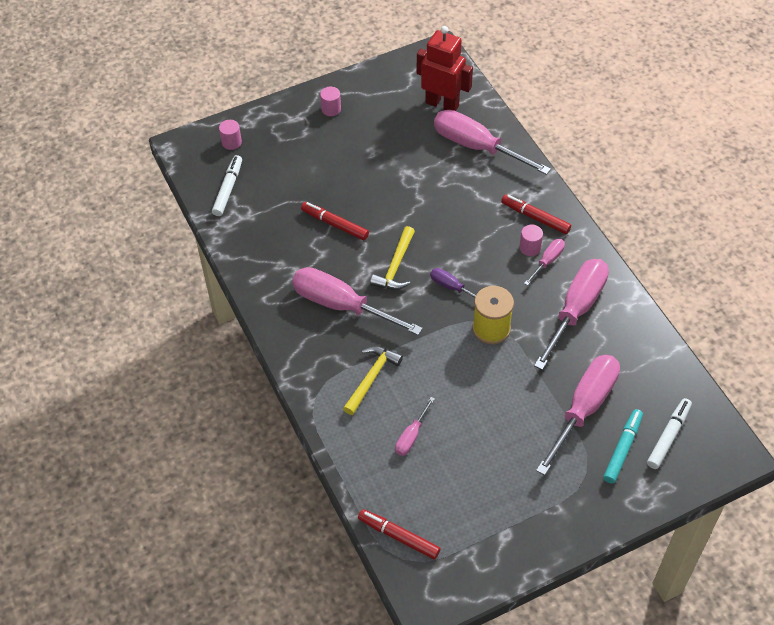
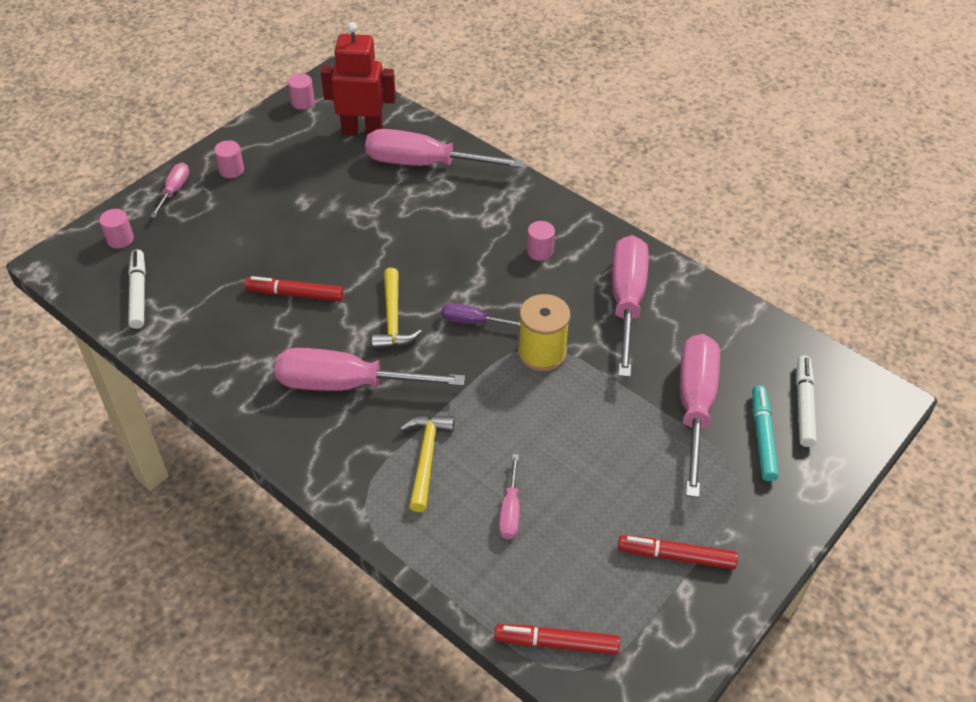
camera: 25 degrees left, 5 degrees down
red marker [501,194,571,234] -> red marker moved to [618,535,738,569]
pink screwdriver [524,239,565,286] -> pink screwdriver moved to [150,163,189,218]
none -> pink cylinder [288,73,315,110]

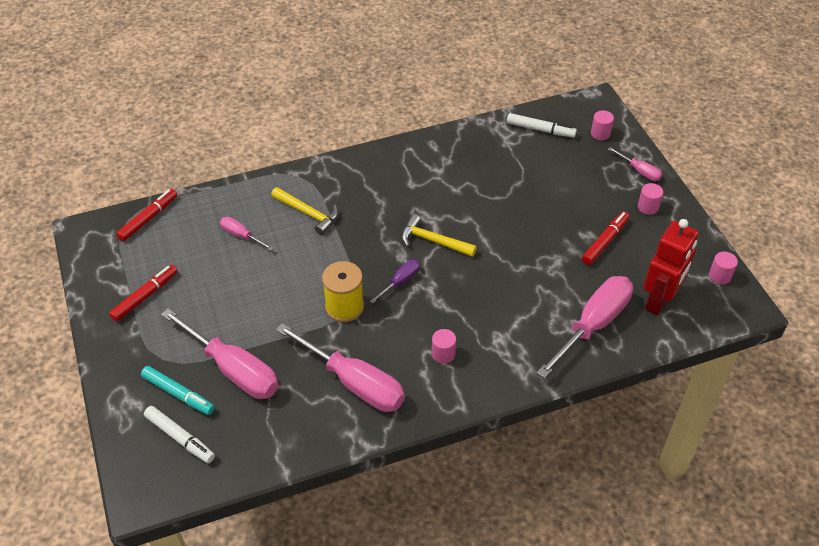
camera: 120 degrees right, 0 degrees up
red marker [245,276,343,301] -> red marker moved to [582,211,629,265]
pink screwdriver [274,348,465,391] -> none

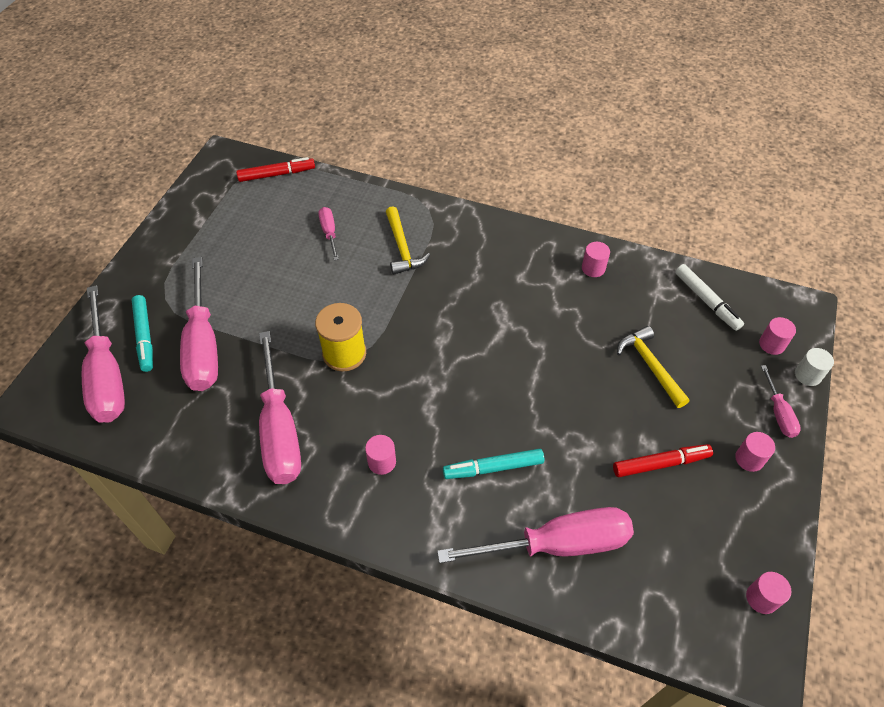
camera: 40 degrees right, 5 degrees up
red marker [109,265,177,322] -> none
white marker [144,406,215,463] -> pink screwdriver [82,285,125,423]
purple screwdriver [370,260,420,304] -> none
yellow hammer [401,214,477,257] -> yellow hammer moved to [617,326,690,408]
red robot [643,219,699,316] -> none
none -> turquoise marker [443,449,544,479]
none -> pink cylinder [582,242,610,277]
none -> white cylinder [795,348,834,386]

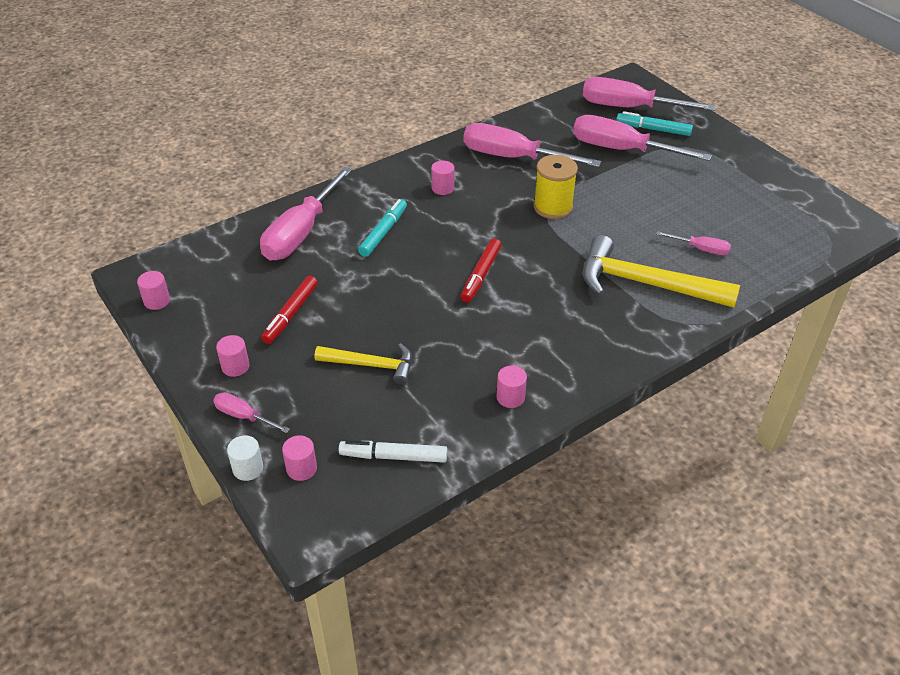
camera: 125 degrees right, 10 degrees down
red marker [236,157,315,182] -> red marker moved to [461,239,502,303]
yellow hammer [386,207,430,275] -> yellow hammer [583,235,740,308], size x1.71

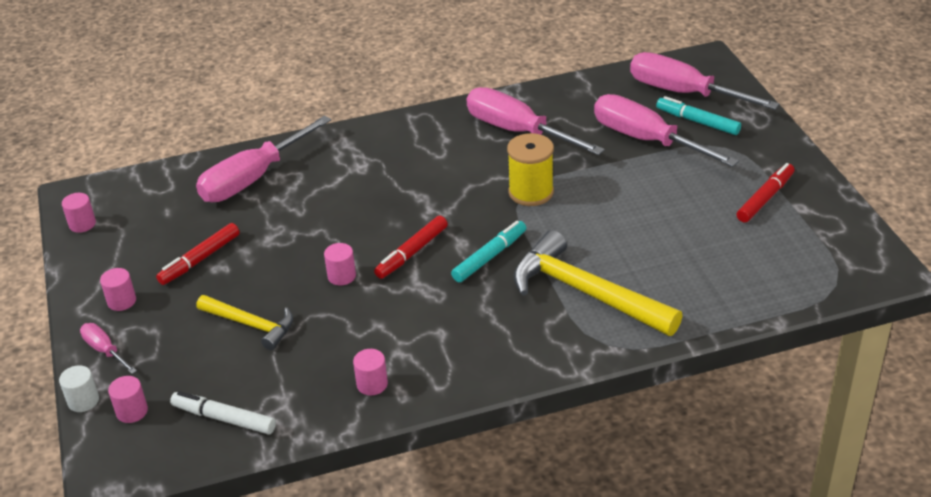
camera: 20 degrees right, 5 degrees down
turquoise marker [358,199,407,257] -> turquoise marker moved to [451,221,526,282]
pink cylinder [431,161,455,195] -> pink cylinder moved to [324,243,356,286]
pink screwdriver [656,231,731,255] -> none
none -> red marker [737,163,794,223]

